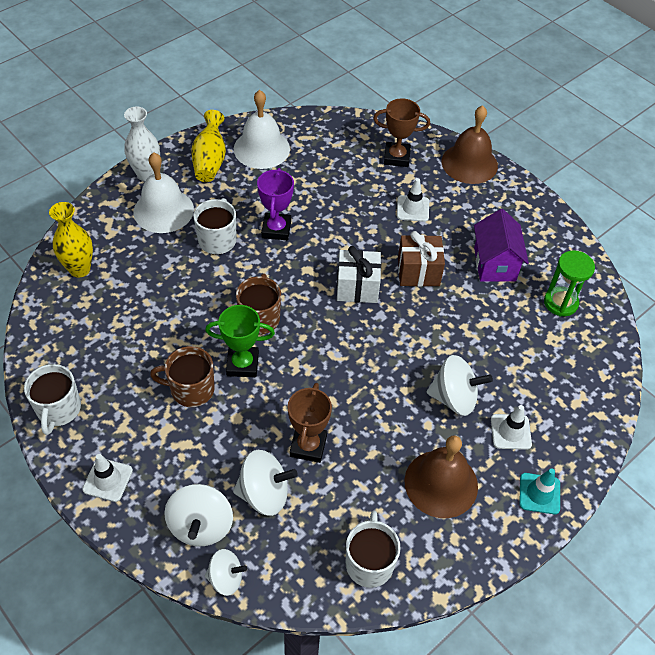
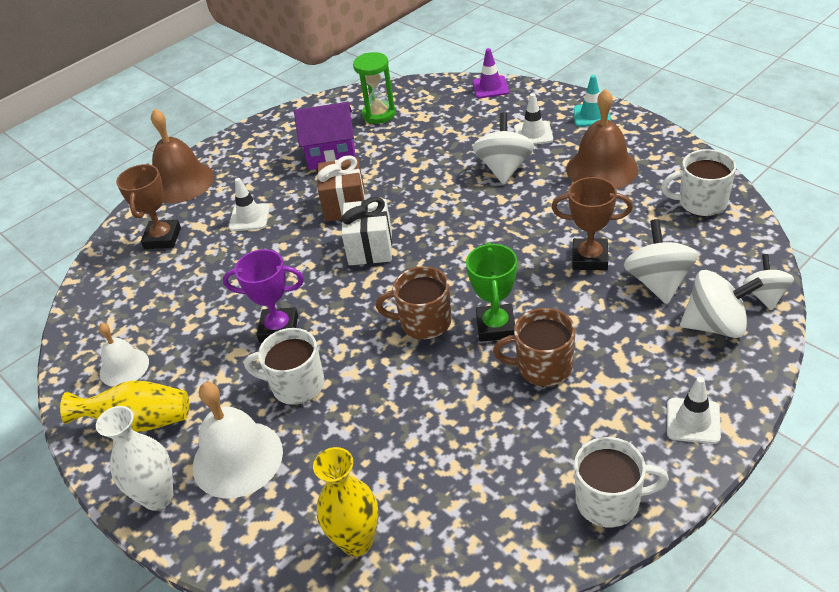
camera: 85 degrees left, 10 degrees down
brown mug [150,346,214,407] -> brown mug turned 90 degrees clockwise [493,308,575,386]
white bell [234,90,290,169] -> white bell [99,323,149,387], size x0.61
none -> purple traffic cone [472,48,509,98]

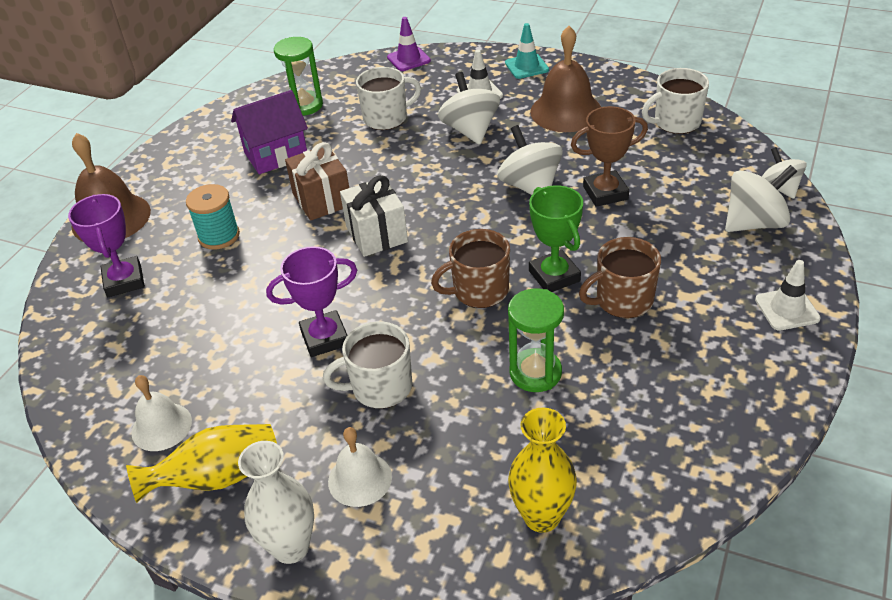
camera: 25 degrees left, 0 degrees up
brown trophy [116,164,181,249] -> purple trophy [68,194,145,297]
white bell [193,382,283,498] -> white bell [328,427,392,507], size x0.61
white traffic cone [229,178,270,231] -> turquoise spool [186,184,240,250]
white mug [574,437,669,528] -> white mug moved to [356,67,421,130]
white spinning top [624,219,698,304] -> white spinning top moved to [497,125,563,195]
none -> green hourglass [508,289,564,392]

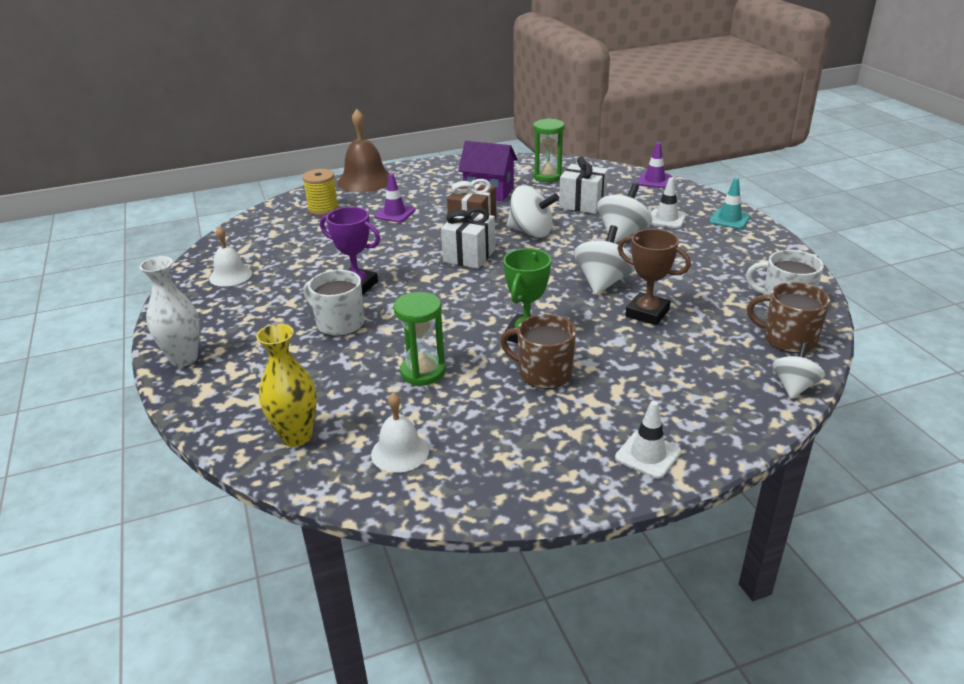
camera: 45 degrees right, 10 degrees down
purple trophy [68,194,145,297] -> yellow spool [302,169,339,216]
yellow vase [126,424,277,503] -> none
turquoise spool [186,184,240,250] -> purple traffic cone [374,174,415,223]
white bell [328,427,392,507] -> white bell moved to [371,393,429,473]
white mug [356,67,421,130] -> white gift [559,157,608,214]
brown mug [431,229,510,308] -> brown mug moved to [747,282,830,353]
brown bell [530,26,601,132] -> none
white spinning top [725,165,797,232] -> white spinning top moved to [507,185,559,238]

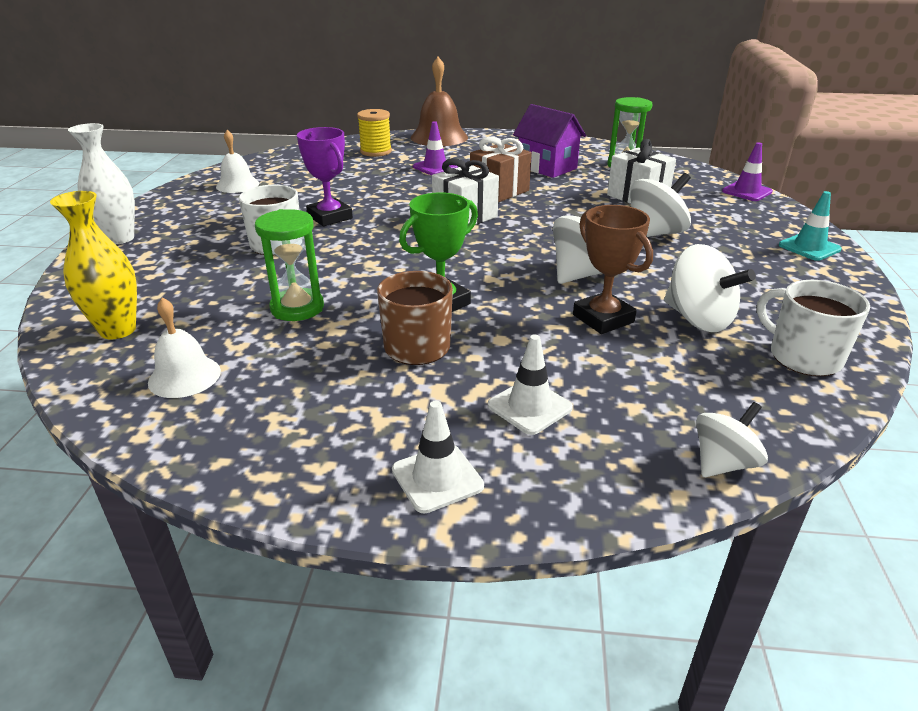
camera: 25 degrees right, 0 degrees up
white spinning top [507,185,559,238] -> white spinning top moved to [664,244,756,332]
white traffic cone [651,177,686,228] -> white traffic cone moved to [488,334,573,435]
brown mug [747,282,830,353] -> none

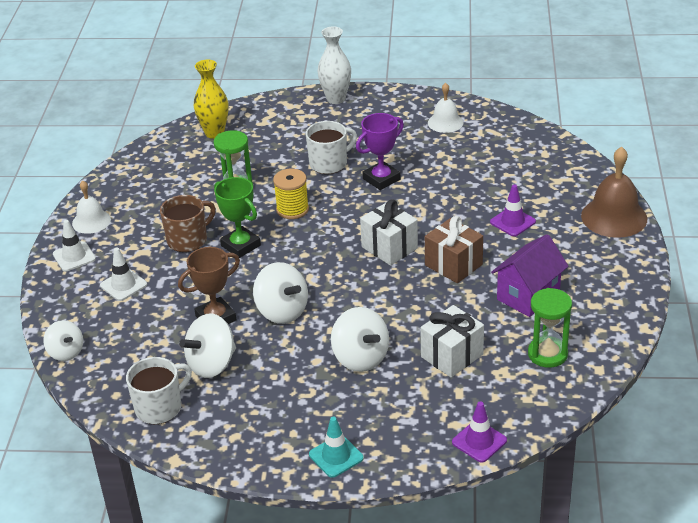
camera: 90 degrees right, 5 degrees up
white bell [148,298,221,398] -> white bell moved to [72,181,111,234]
yellow spool [357,109,392,157] -> yellow spool moved to [273,169,309,219]

